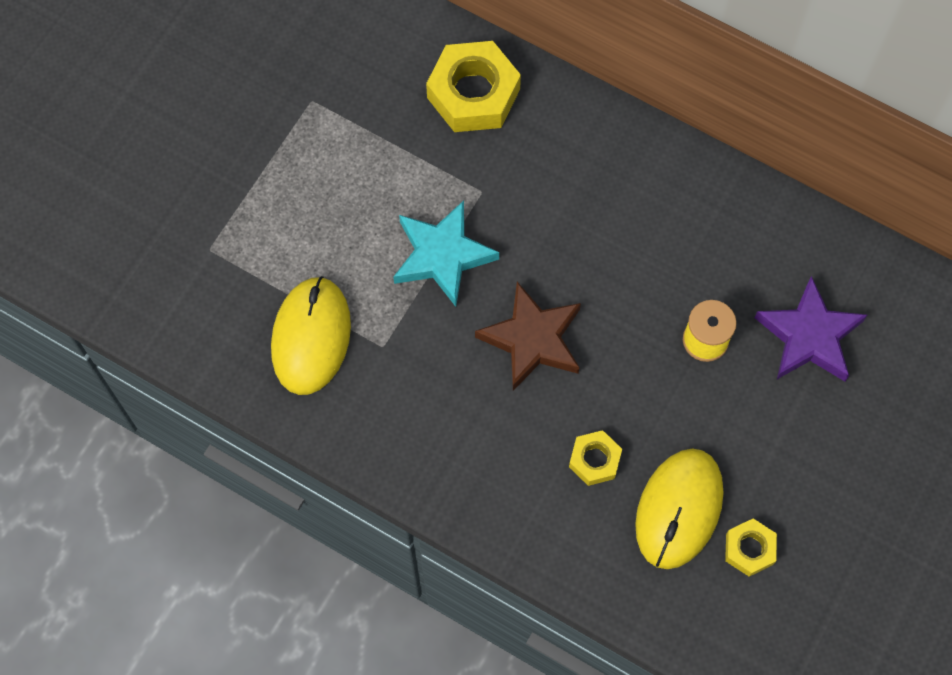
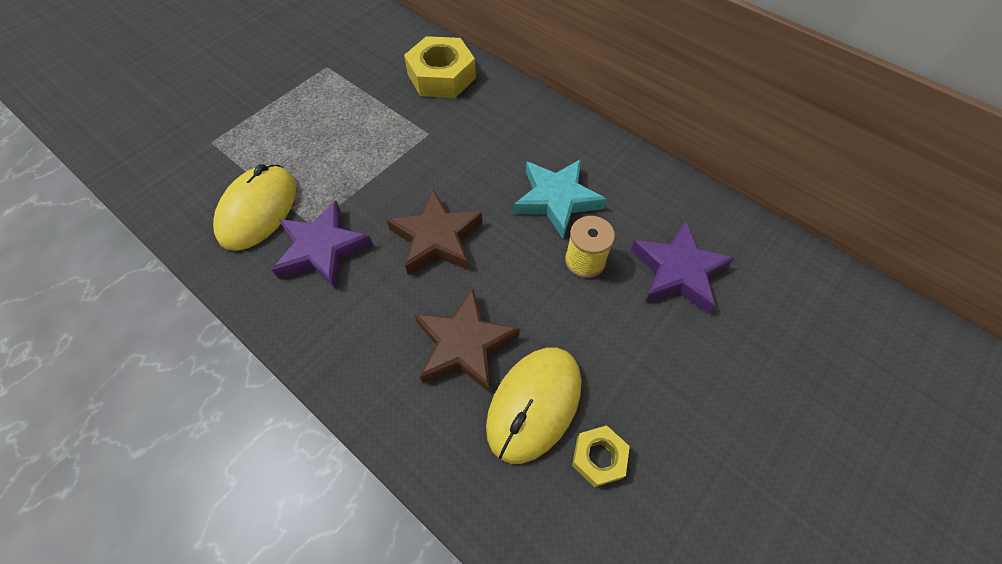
camera: 10 degrees right, 10 degrees down
turquoise star [393,200,499,307] -> turquoise star moved to [513,159,607,238]
yellow nut [569,430,622,486] -> brown star [414,289,520,393]
none -> purple star [272,201,373,289]

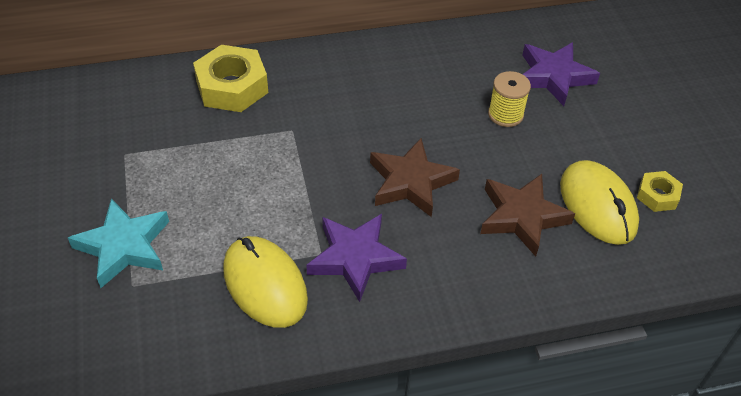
camera: 55 degrees left, 10 degrees down
turquoise star [513,159,607,238] -> turquoise star moved to [68,198,169,288]

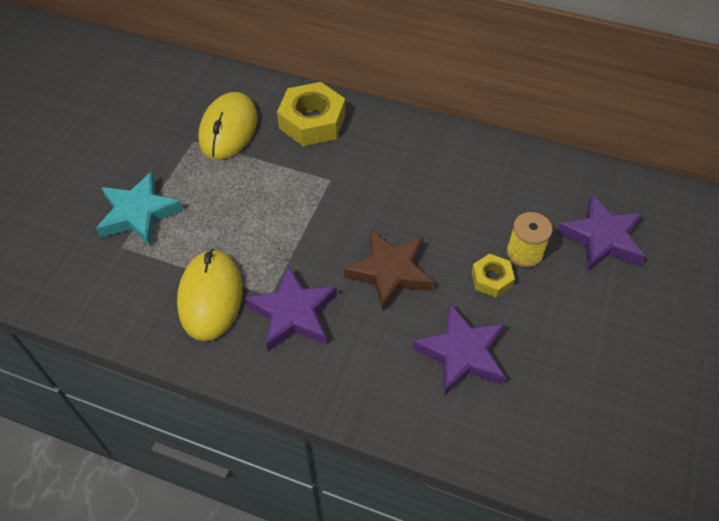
camera: 35 degrees right, 5 degrees up
brown star [480,174,575,257] -> purple star [412,303,506,396]
yellow mouse [560,160,639,245] -> yellow mouse moved to [198,92,258,160]
yellow nut [637,171,683,212] -> yellow nut moved to [472,254,515,297]

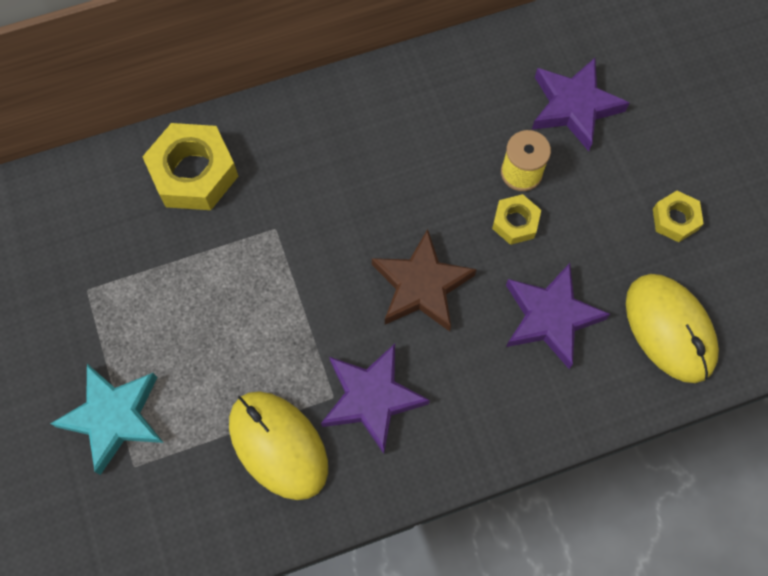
camera: 40 degrees left, 15 degrees up
yellow mouse [198,92,258,160] -> yellow mouse moved to [626,274,719,383]
none -> yellow nut [653,191,704,242]

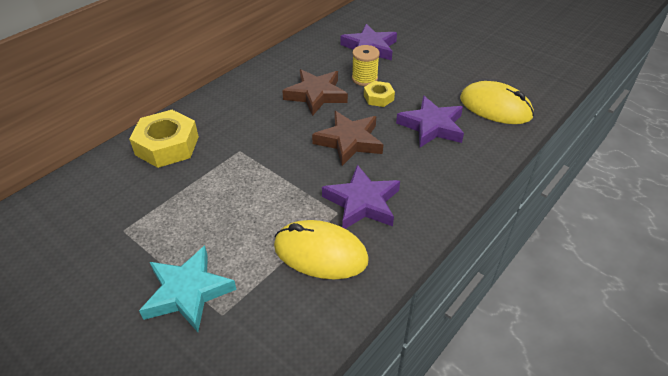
camera: 30 degrees left, 25 degrees down
yellow nut [653,191,704,242] -> none
none -> brown star [282,69,348,116]

